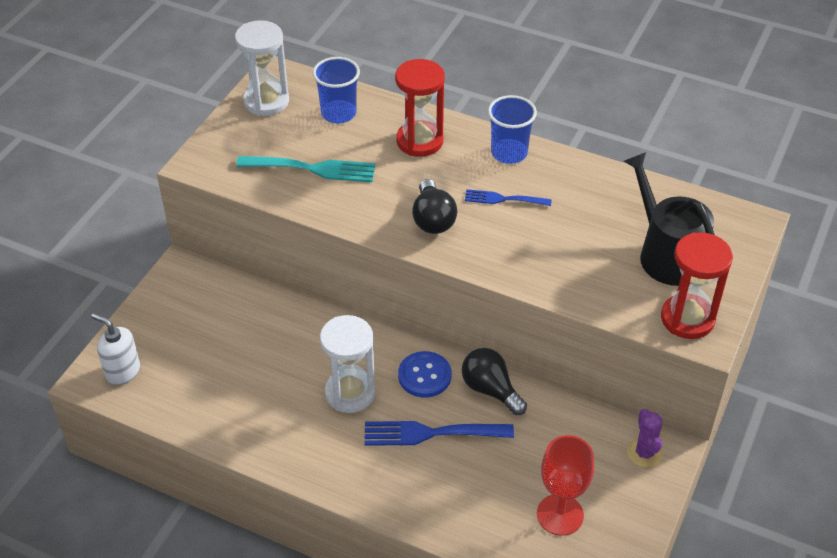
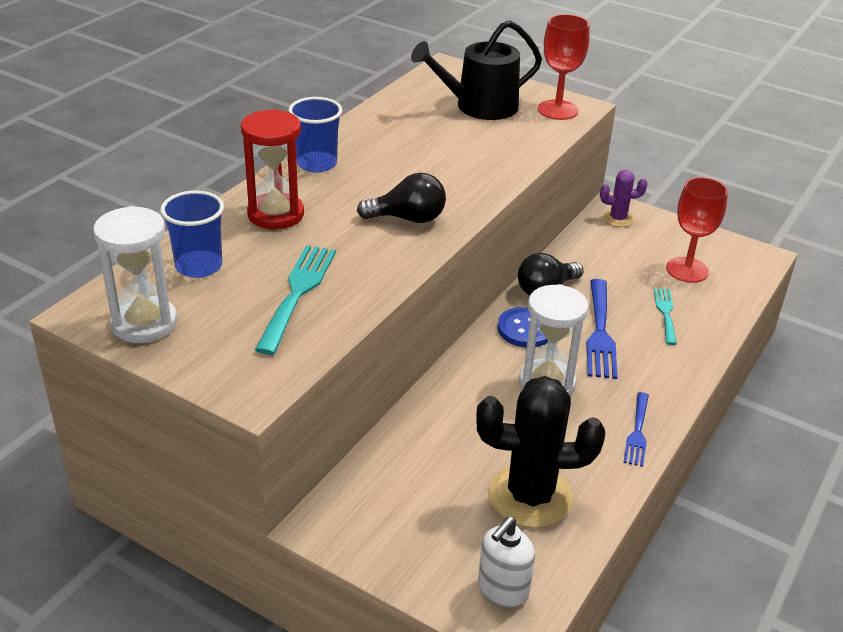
camera: 85 degrees left, 10 degrees down
blue fork [465,189,552,206] -> blue fork moved to [623,392,649,467]
red hourglass [661,232,733,339] -> red goblet [538,14,590,120]
none -> black cactus [476,376,605,528]
none -> turquoise fork [654,288,677,345]

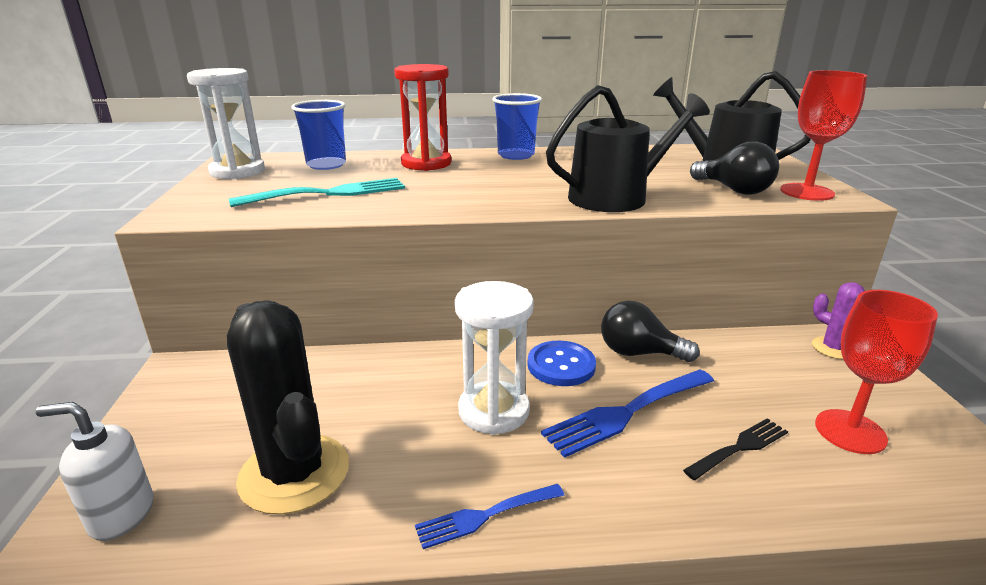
camera: 55 degrees right, 10 degrees down
black light bulb [357,173,446,223] -> black light bulb moved to [690,141,779,195]
turquoise fork [654,288,677,345] -> black fork [683,418,788,480]
none -> black watering can [546,85,710,212]

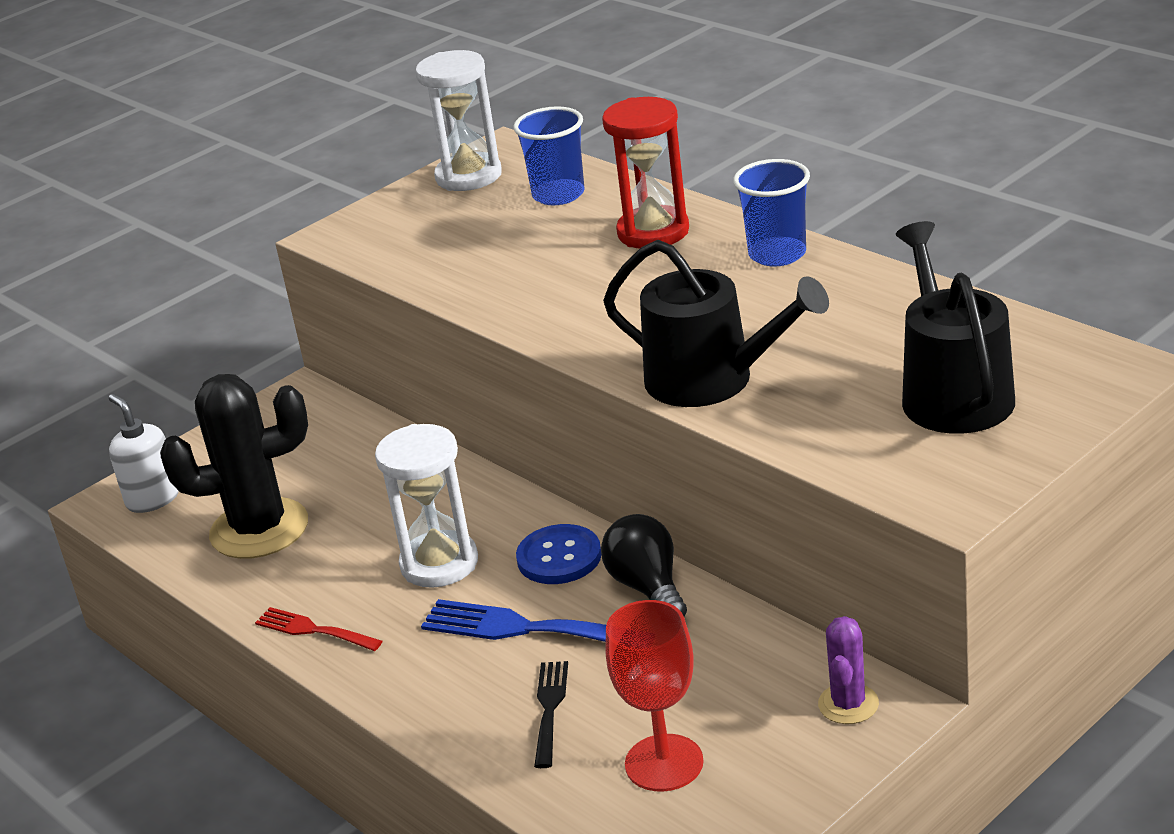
camera: 55 degrees right, 5 degrees up
black cactus [227,300,349,515] -> black cactus turned 60 degrees clockwise [160,374,308,559]
turquoise fork [229,178,405,207] -> none
blue fork [415,484,565,549] -> red fork [255,607,382,651]
black fork [683,418,788,480] -> black fork turned 105 degrees counterclockwise [534,661,568,768]
black light bulb [690,141,779,195] -> none
red goblet [780,70,867,201] -> none

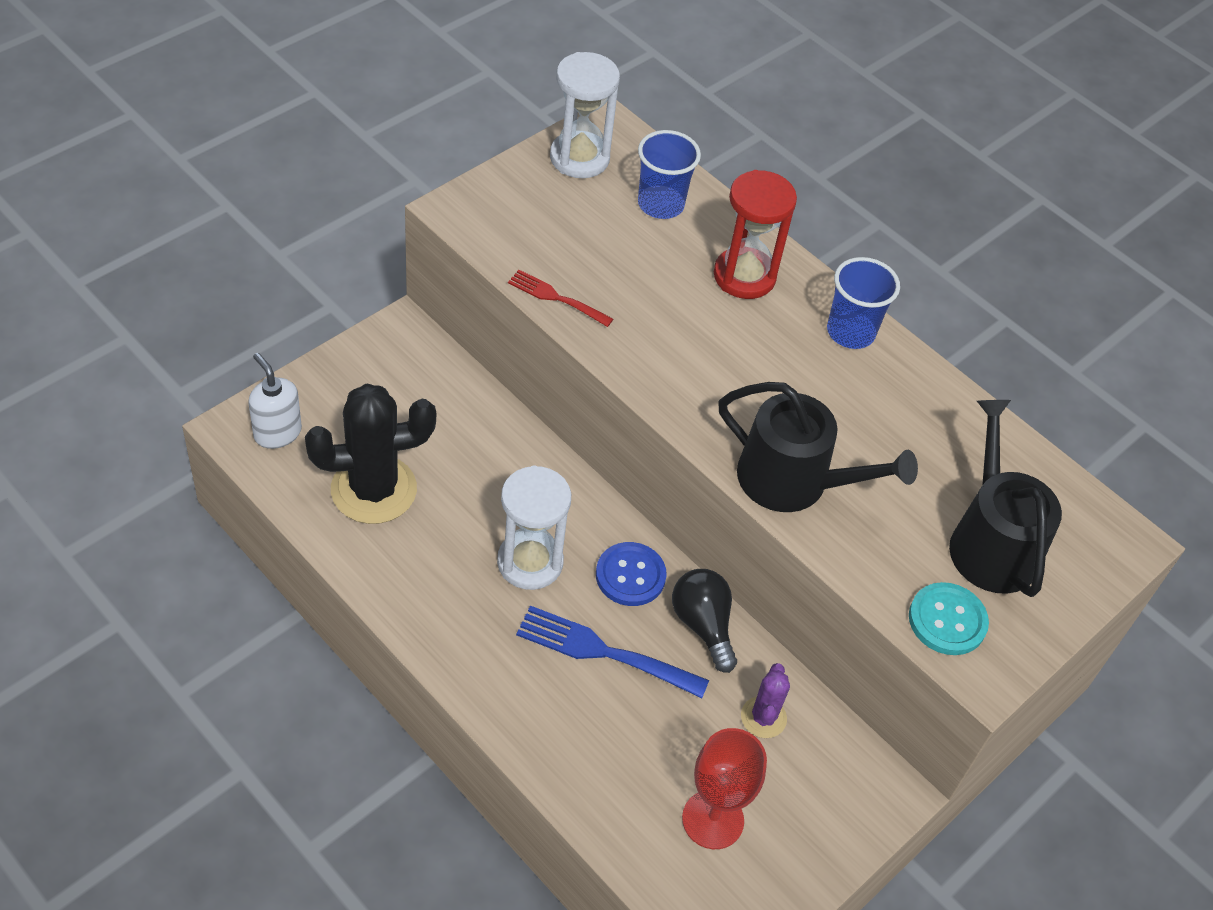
camera: 10 degrees left, 20 degrees up
red fork [255,607,382,651] -> red fork moved to [508,270,613,327]
black fork [534,661,568,768] -> none
purple cactus [818,616,879,724] -> purple cactus moved to [741,663,790,738]
none -> turquoise button [909,582,989,655]

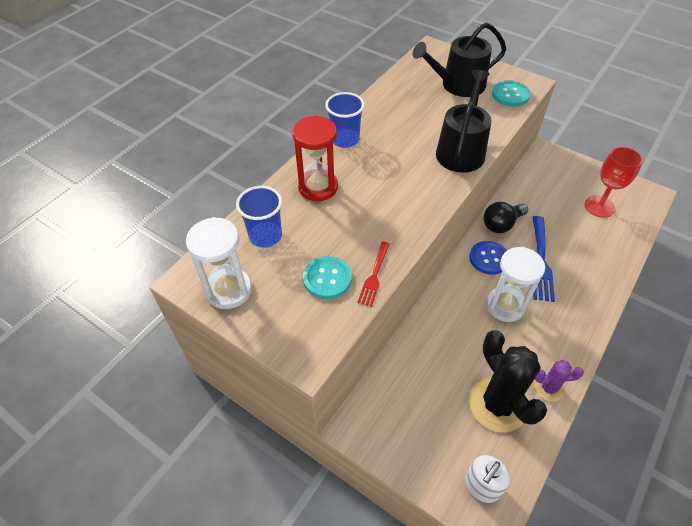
camera: 95 degrees left, 0 degrees up
purple cactus [741,663,790,738] -> purple cactus moved to [534,360,584,402]
none -> turquoise button [303,256,352,299]

